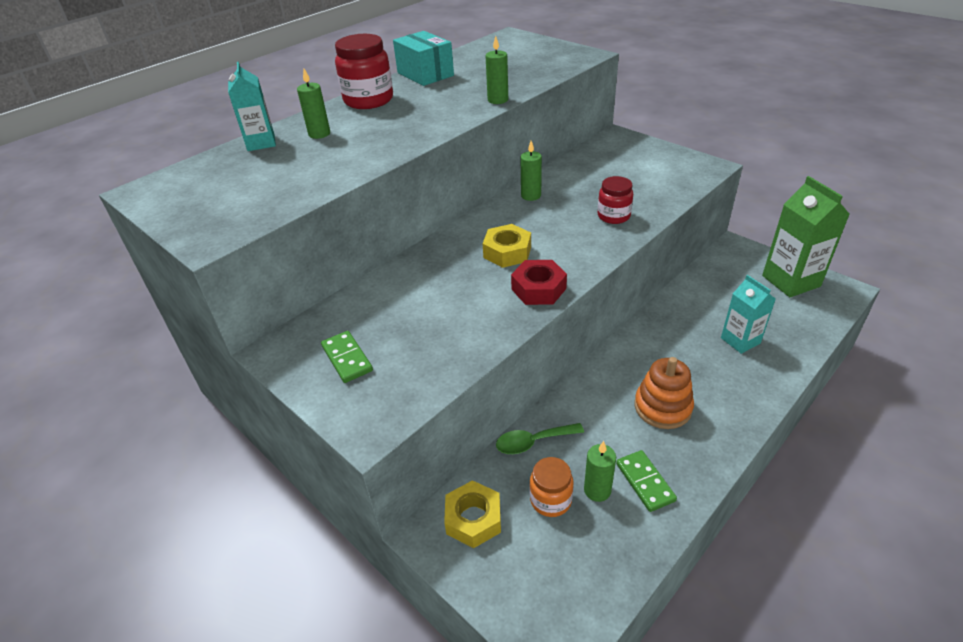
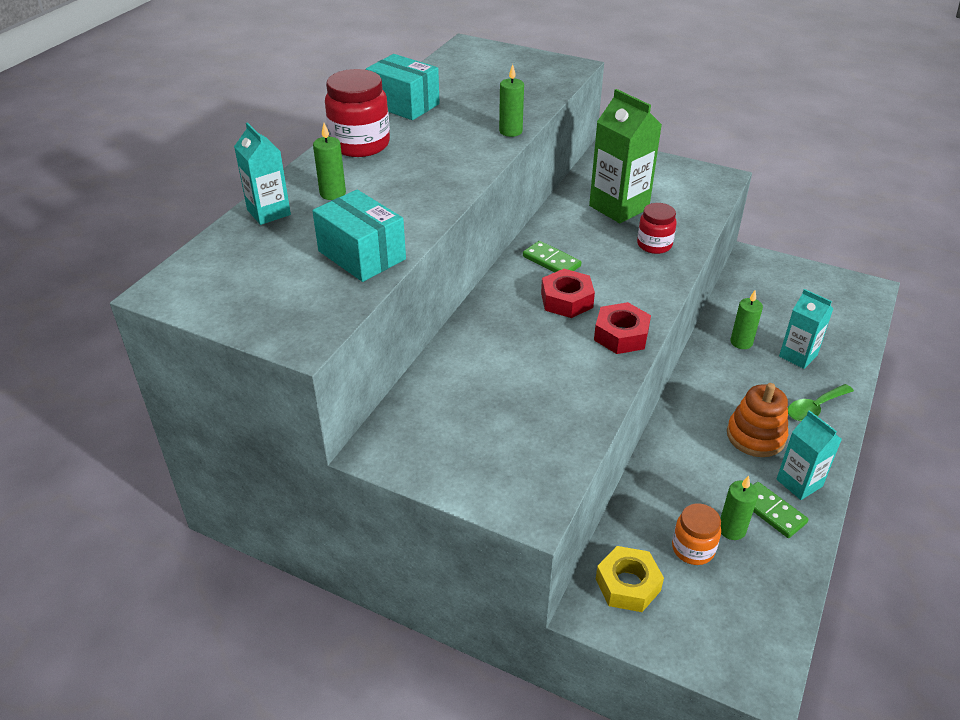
camera: 20 degrees left, 0 degrees up
green domino [321,331,373,383] -> green domino moved to [523,241,581,273]
yellow nut [483,224,531,268] -> red nut [541,269,595,318]
green spoon [496,423,584,454] -> green spoon moved to [788,384,854,421]
green candle [521,141,542,201] -> green candle moved to [730,290,763,349]
green carton [762,176,849,297] -> green carton moved to [589,89,662,223]
none -> turquoise box [312,190,406,282]
none -> turquoise carton [776,410,842,500]

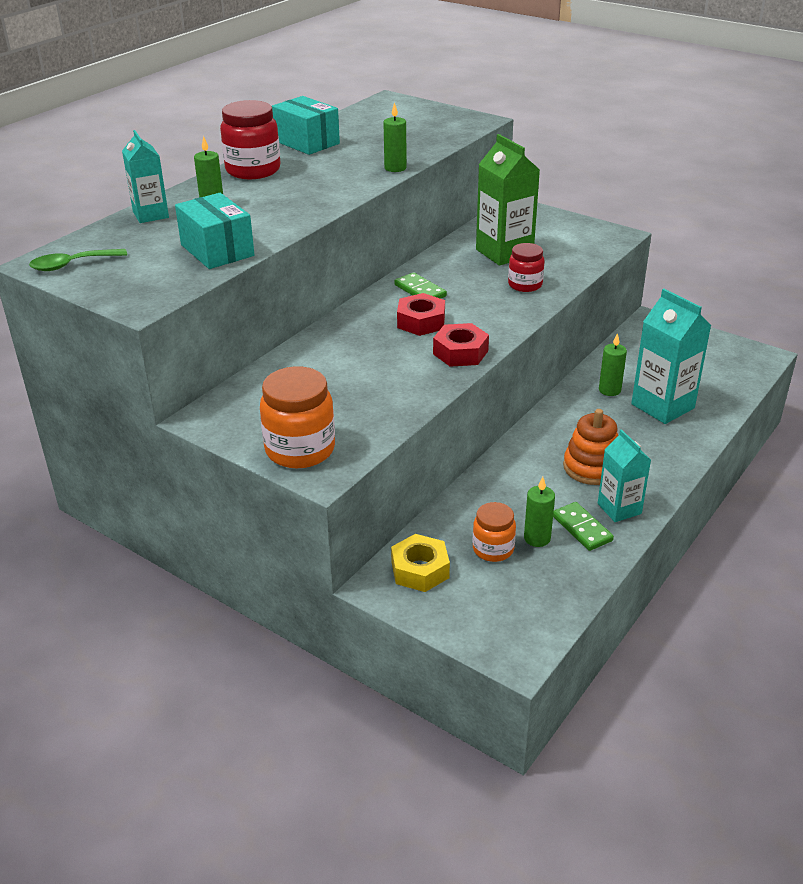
camera: 10 degrees right, 5 degrees down
turquoise carton [779,289,833,369] -> turquoise carton [631,289,711,424], size x1.59
green spoon [788,384,854,421] -> green spoon moved to [29,249,127,271]
none -> orange jar [260,367,335,468]

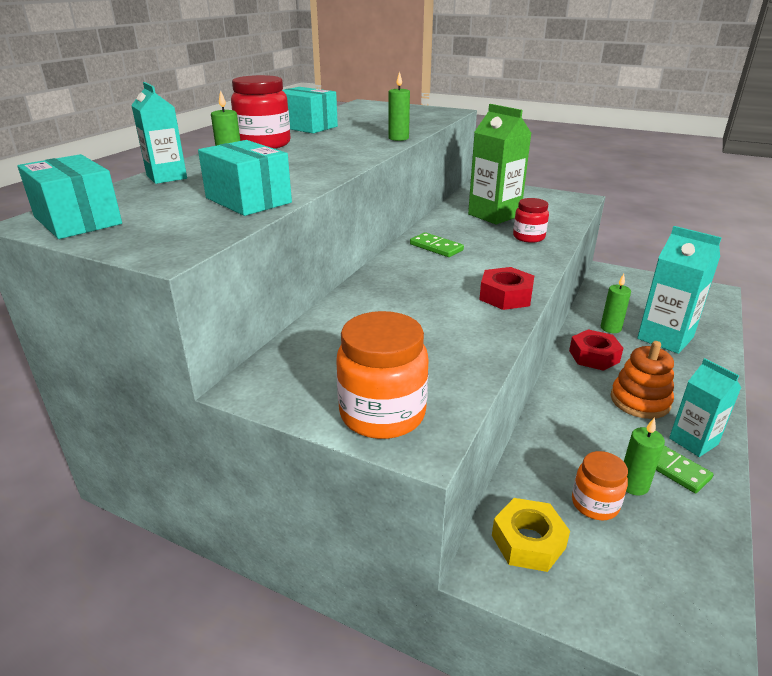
camera: 10 degrees left, 5 degrees down
green spoon [29,249,127,271] -> turquoise box [17,154,122,239]
red nut [397,293,445,336] -> red nut moved to [569,329,623,371]

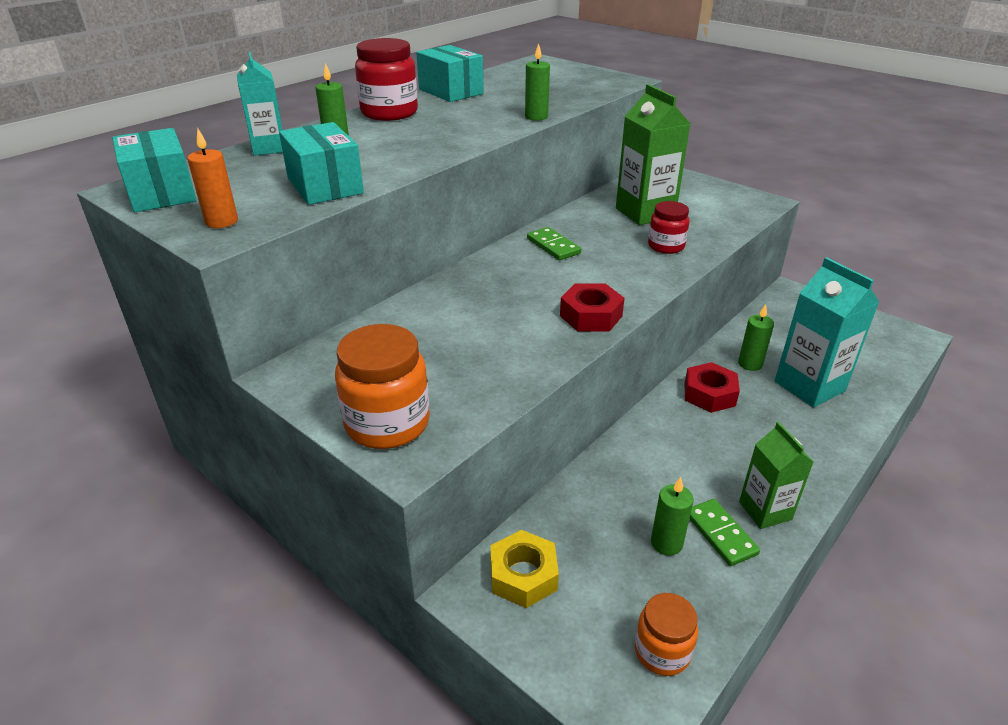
camera: 15 degrees right, 5 degrees up
orange jar [572,451,628,520] -> orange jar moved to [635,593,698,676]
orange stacking toy [611,341,674,419] -> none
turquoise carton [669,358,742,457] -> green carton [739,422,813,529]
none -> orange candle [187,128,238,228]

